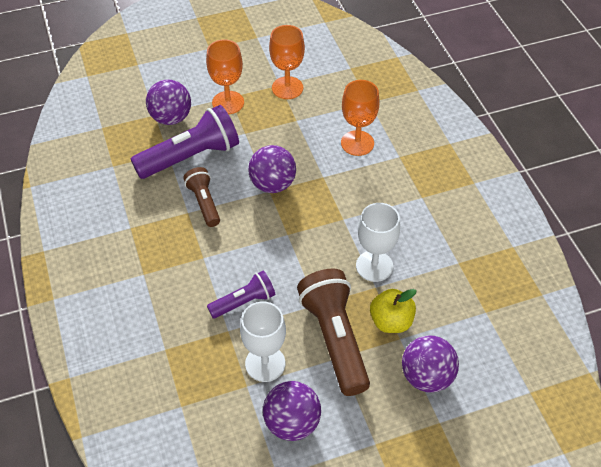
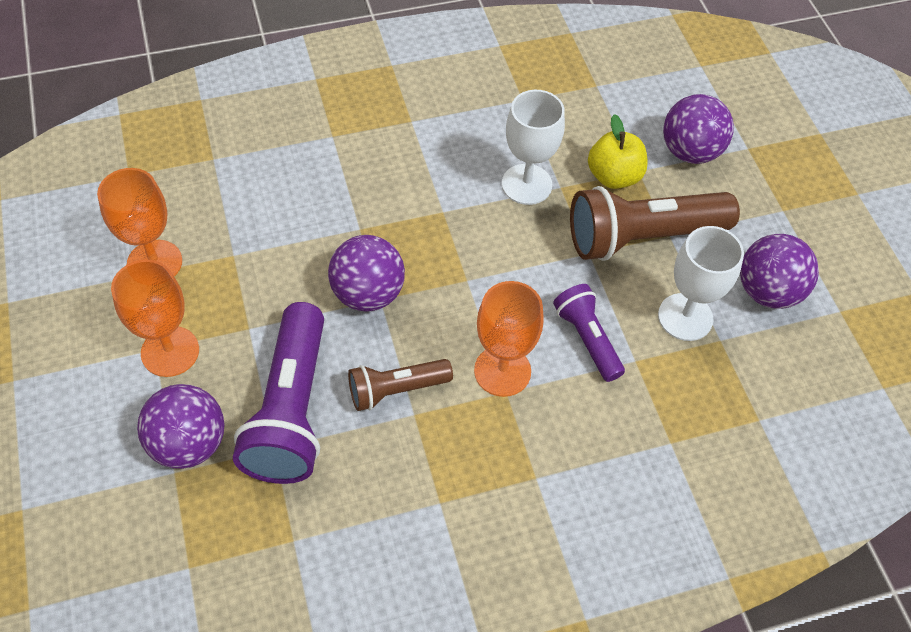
camera: 90 degrees left, 5 degrees up
purple flashlight [131,105,239,179] -> purple flashlight turned 150 degrees counterclockwise [233,302,324,484]
orange goblet [341,80,379,156] -> orange goblet moved to [474,281,544,397]

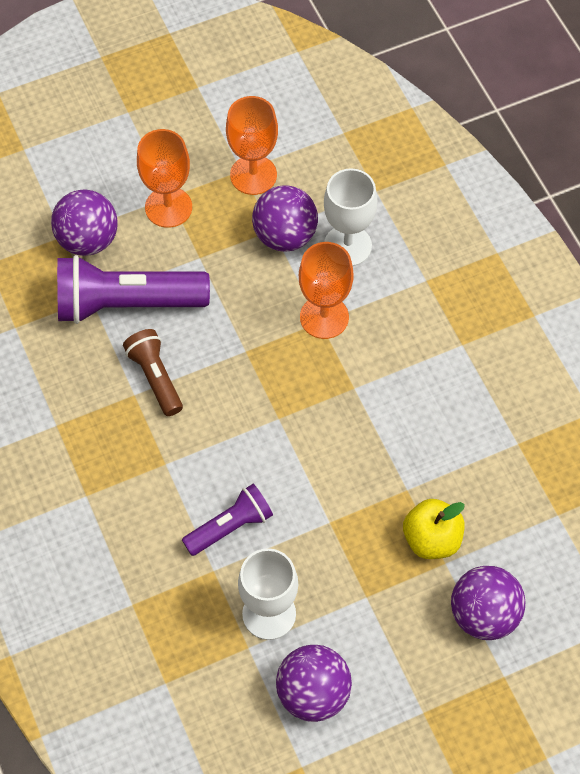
camera: 85 degrees right, 5 degrees up
purple ball [328,235,405,311] -> purple ball moved to [252,185,318,252]
orange goblet [474,281,544,397] -> orange goblet moved to [299,242,353,339]
white goblet [502,90,565,205] -> white goblet moved to [324,168,377,266]
brown flashlight [570,186,740,261] -> none

